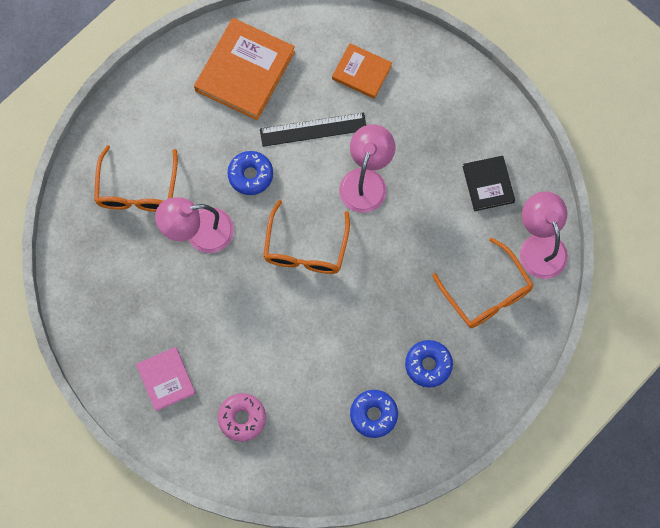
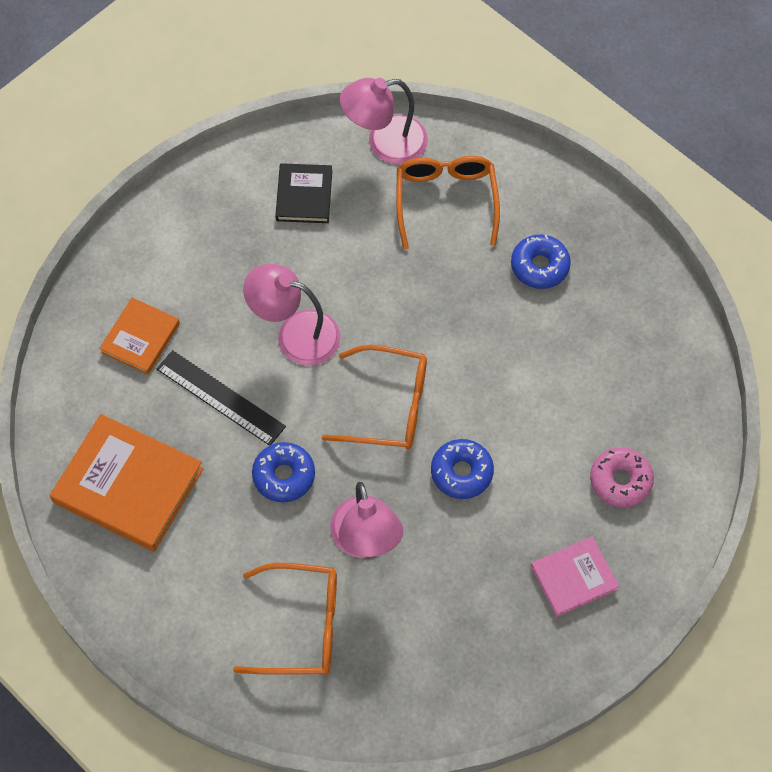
camera: 90 degrees left, 10 degrees down
black ruler [260,113,366,147] -> black ruler turned 45 degrees counterclockwise [157,350,286,446]
blue donut [350,390,398,438] -> blue donut moved to [431,439,494,499]
orange glasses [432,237,533,328] -> orange glasses turned 60 degrees counterclockwise [396,156,500,249]
black book [463,156,515,211] -> black book turned 75 degrees counterclockwise [275,163,332,223]

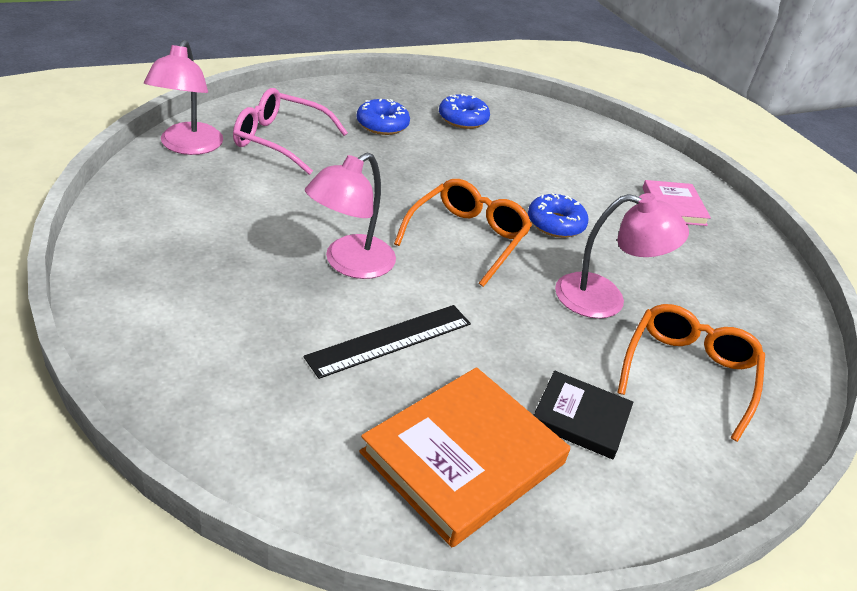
camera: 75 degrees left, 25 degrees down
orange book [99,298,180,375] -> none
blue donut [252,442,315,502] -> blue donut moved to [439,93,490,129]
black book [275,163,332,223] -> black book moved to [534,370,633,459]
orange glasses [396,156,500,249] -> pink glasses [233,88,348,175]
pink donut [590,447,654,508] -> none

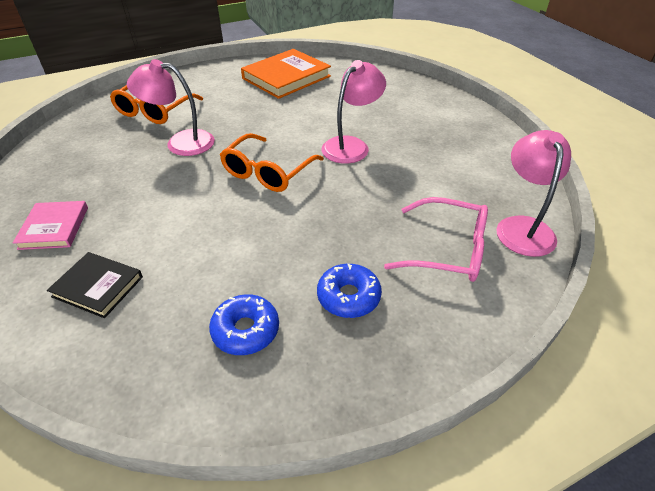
camera: 175 degrees left, 5 degrees up
black ruler [304,305,471,379] -> none
blue donut [528,193,589,238] -> none
black book [534,370,633,459] -> black book moved to [47,252,143,318]

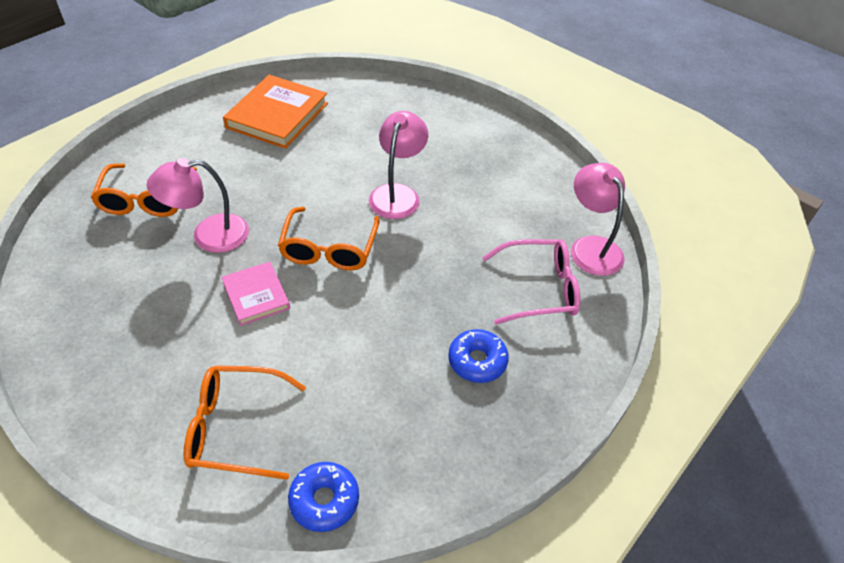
camera: 25 degrees left, 5 degrees up
pink book [13,201,88,250] -> pink book moved to [222,262,290,326]
black book [47,252,143,318] -> orange glasses [183,365,306,480]
blue donut [209,294,279,355] -> blue donut moved to [288,462,359,532]

